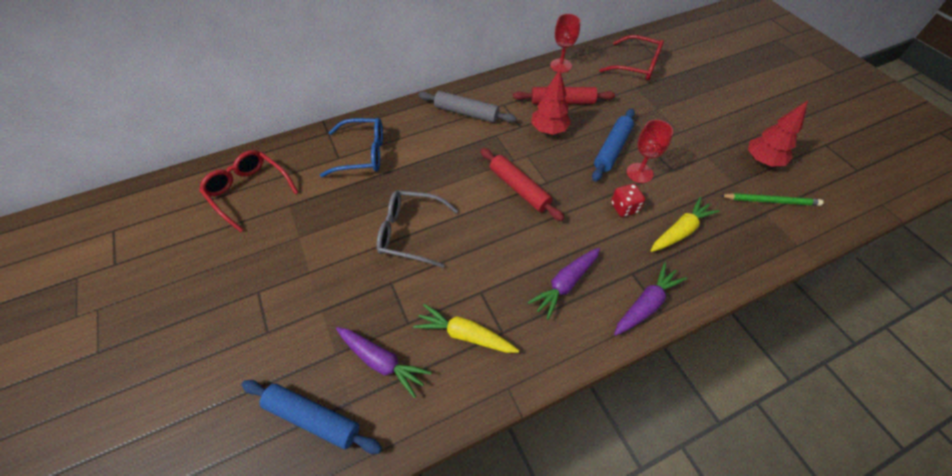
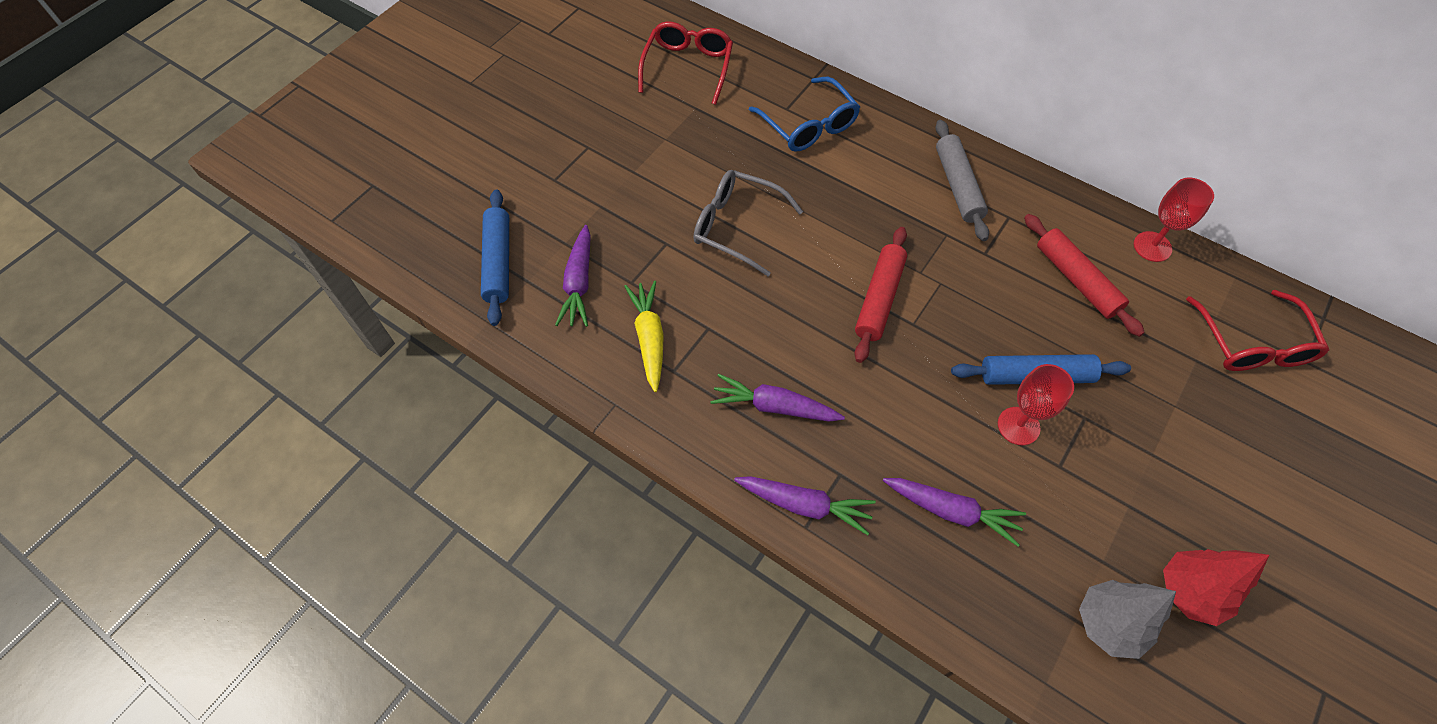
camera: 60 degrees right, 5 degrees up
grey glasses [377,191,458,268] -> grey glasses turned 45 degrees counterclockwise [693,170,803,276]
red tree [531,69,571,135] -> none
red dice [611,184,645,217] -> none
yellow carrot [651,197,720,252] -> purple carrot [883,478,1026,547]
green pencil [720,193,824,206] -> grey tree [1079,580,1176,659]

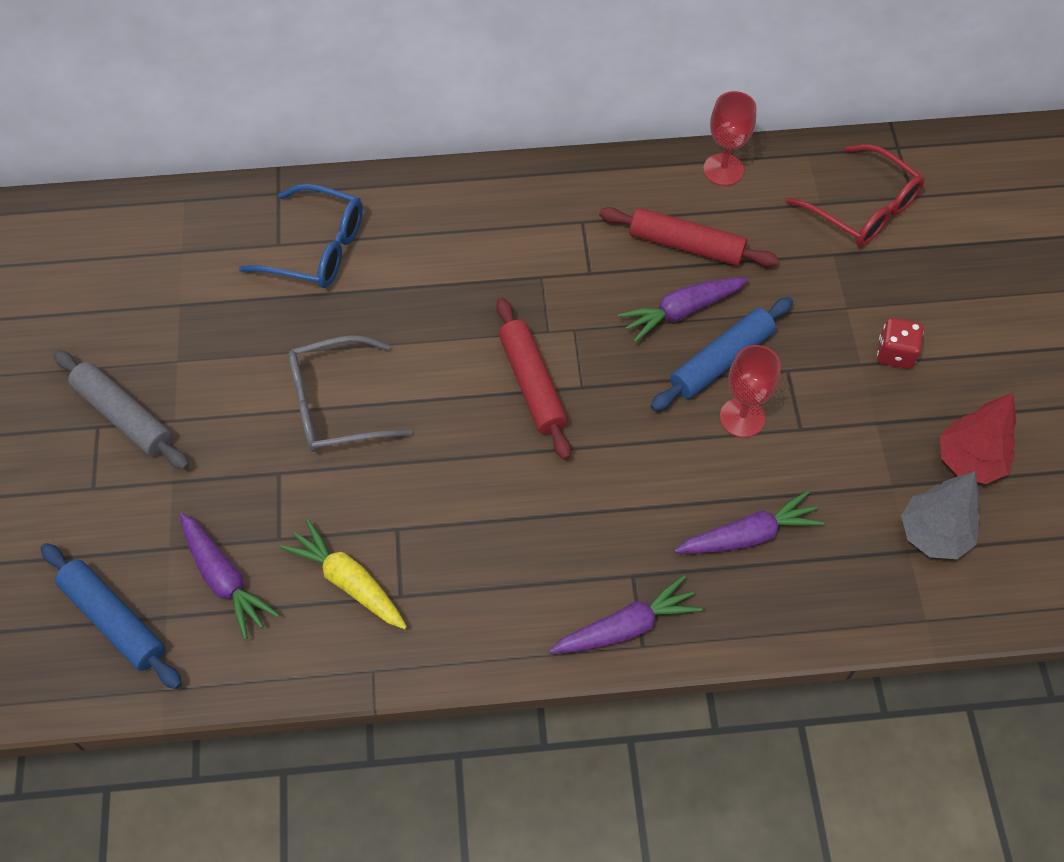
camera: 40 degrees left, 0 degrees up
red glasses [638,22,733,105] -> none
purple carrot [710,374,845,422] -> purple carrot moved to [618,277,749,342]
grey rolling pin [935,120,989,241] -> grey rolling pin moved to [54,350,189,470]
none -> red dice [877,318,924,369]

